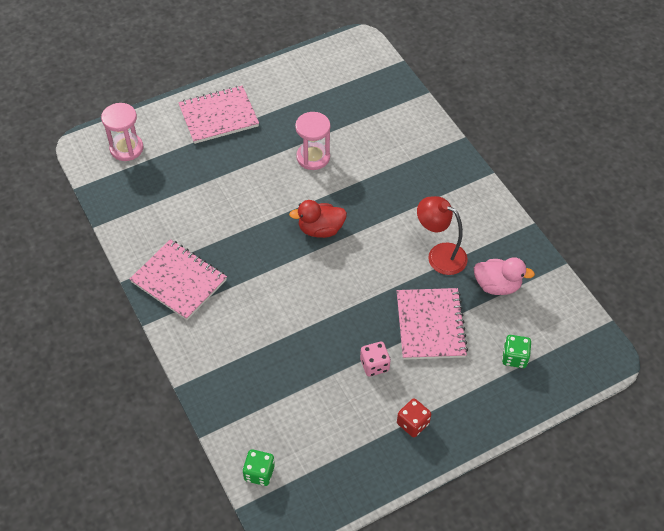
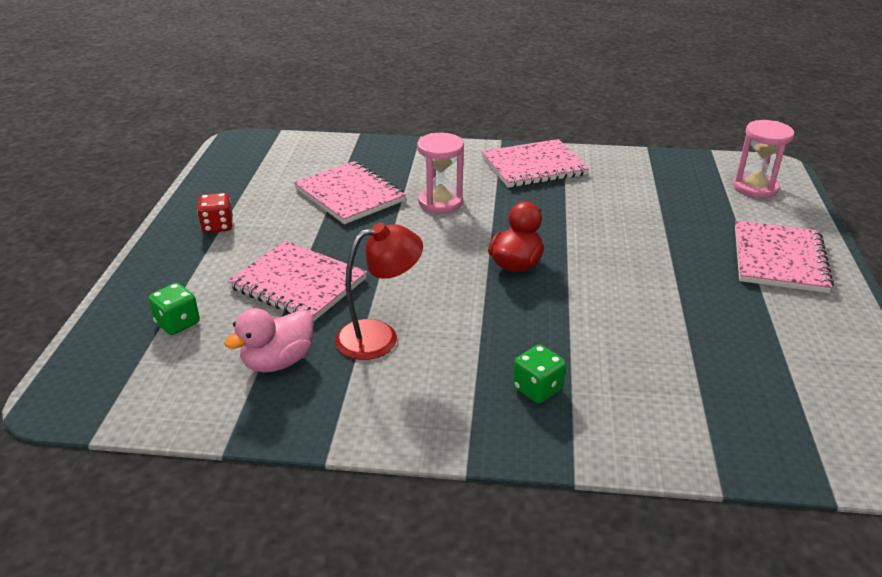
camera: 125 degrees right, 20 degrees down
green dice [243,449,275,486] -> green dice moved to [513,344,566,404]
pink hourglass [295,112,330,170] -> pink hourglass moved to [417,133,464,213]
pink dice [360,342,390,377] -> none
none -> pink notebook [294,161,406,224]

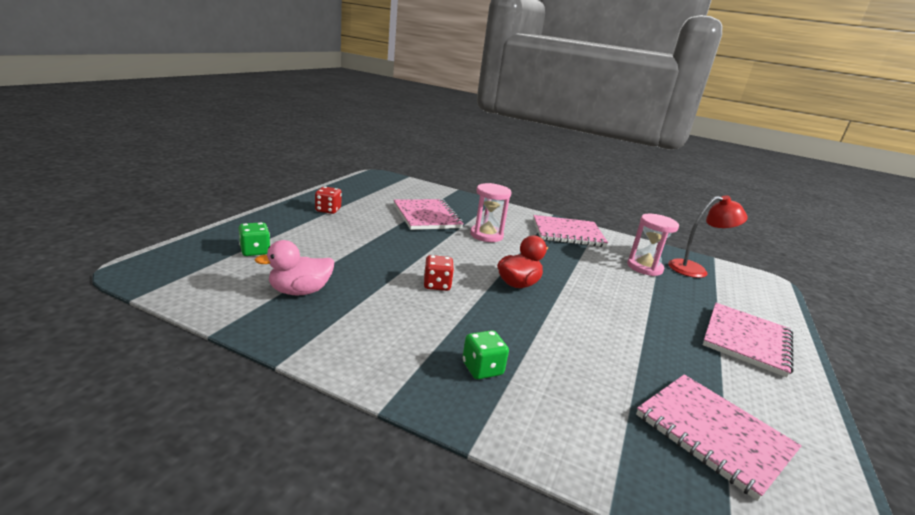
camera: 15 degrees right, 10 degrees down
pink notebook [228,241,367,322] -> pink notebook moved to [636,374,801,501]
red lamp [335,222,423,360] -> red lamp moved to [668,196,748,278]
pink hourglass [733,120,794,198] -> pink hourglass moved to [627,214,679,276]
none -> red dice [424,255,454,291]

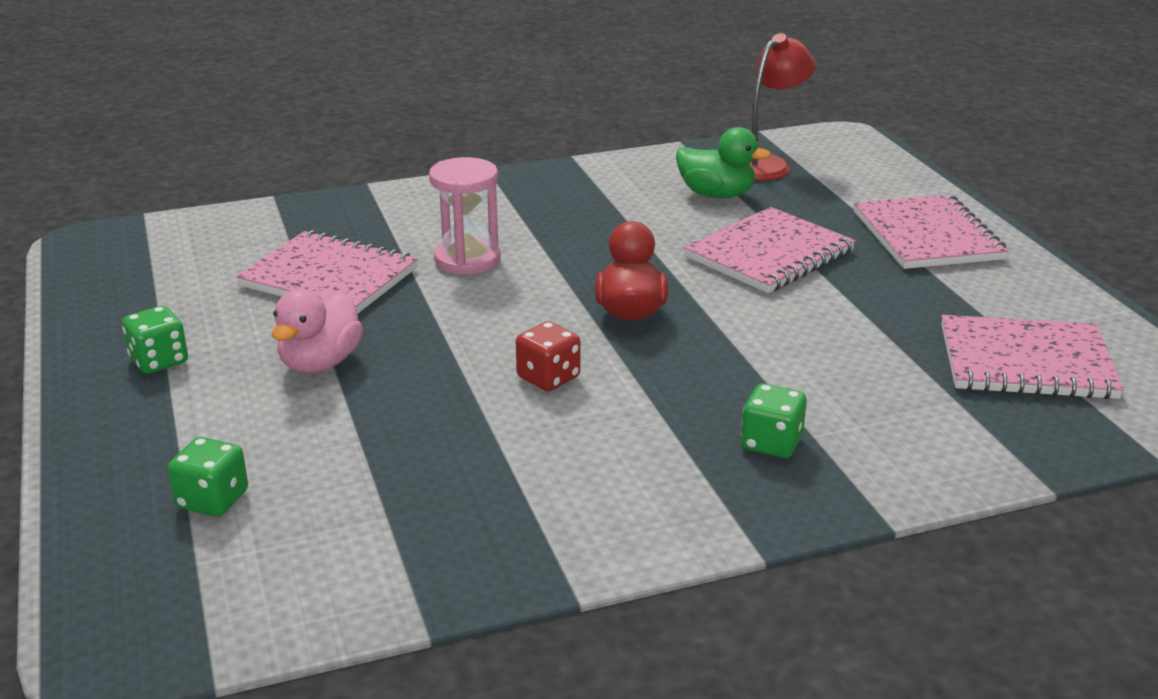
camera: 40 degrees left, 5 degrees up
pink duck [255,240,334,295] -> pink duck moved to [272,289,363,373]
red dice [315,186,342,214] -> green dice [122,306,188,374]
pink notebook [533,215,608,247] -> pink notebook moved to [684,207,855,293]
pink hourglass [627,214,679,276] -> green duck [676,127,771,198]

